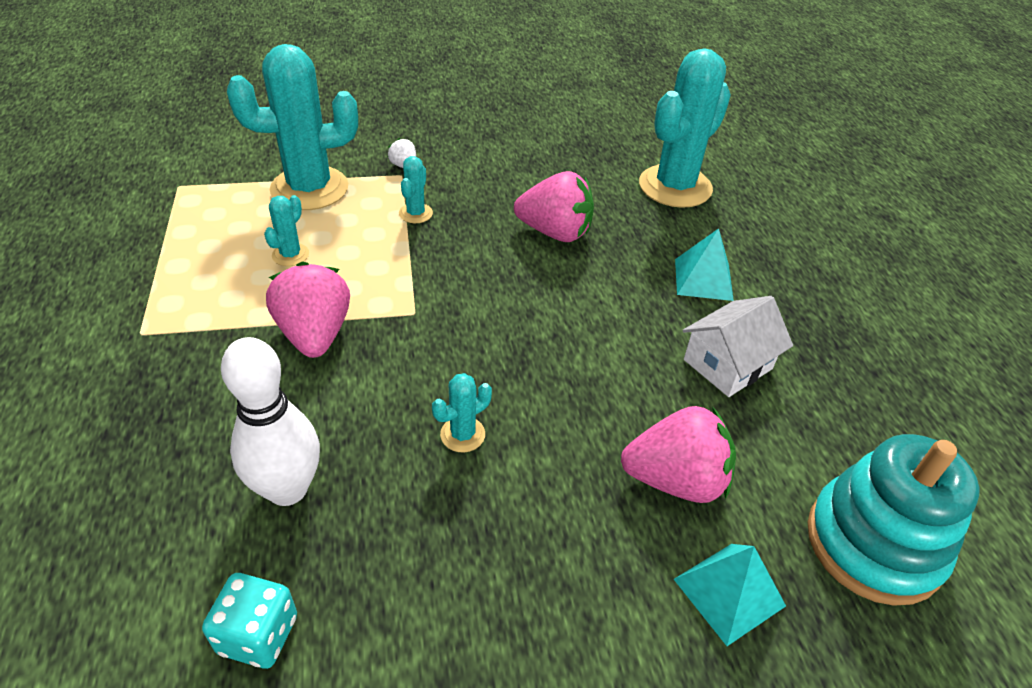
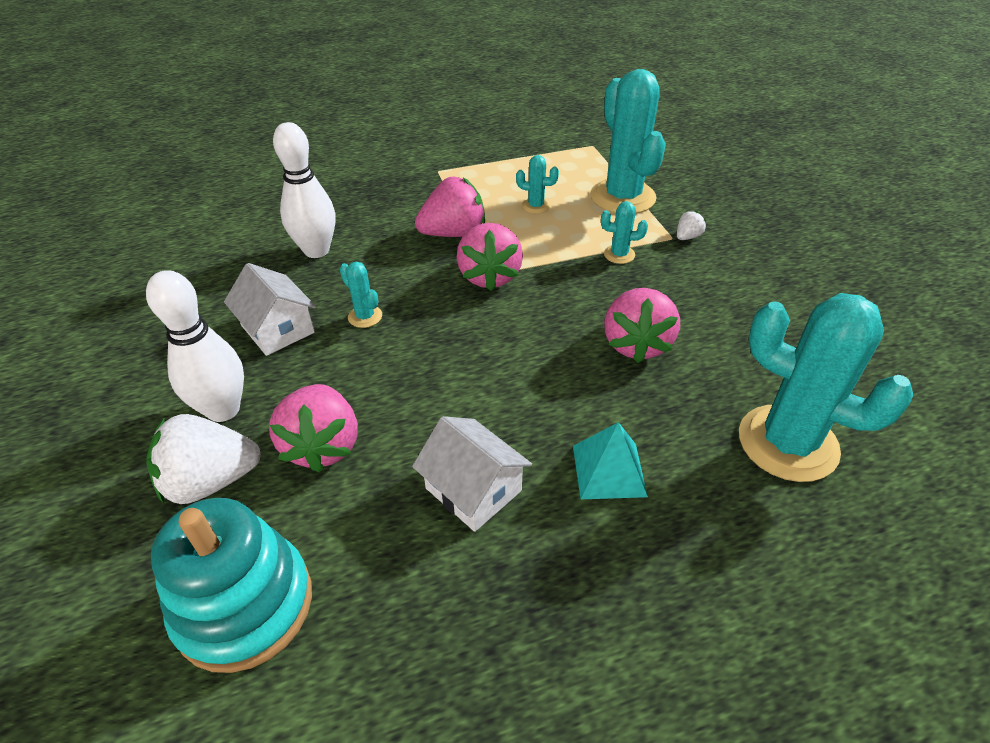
camera: 85 degrees right, 0 degrees up
turquoise dice [202,573,297,669] -> none
turquoise pyramid [674,544,786,646] -> white strawberry [146,414,261,504]
none -> white bowling pin [146,270,244,422]
none -> white house [224,263,316,356]
none -> pink strawberry [457,223,523,291]

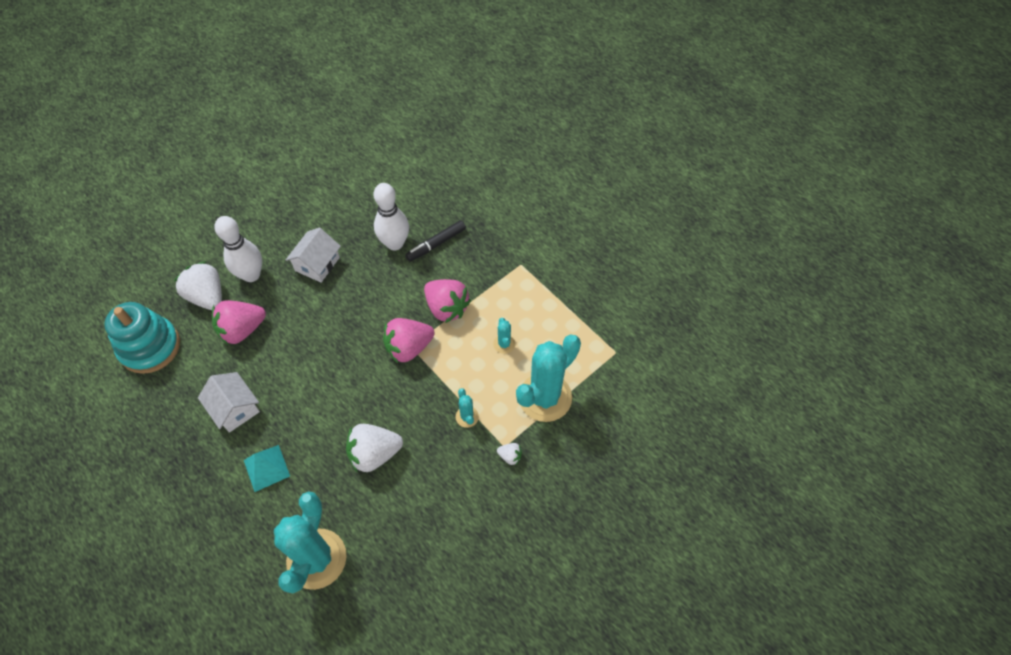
camera: 65 degrees right, 15 degrees up
turquoise cactus [340,262,382,328] -> none
white house [412,416,532,532] -> white house turned 60 degrees counterclockwise [198,372,260,433]
pink strawberry [604,288,680,363] -> white strawberry [346,424,403,473]
none -> black marker [405,220,466,262]

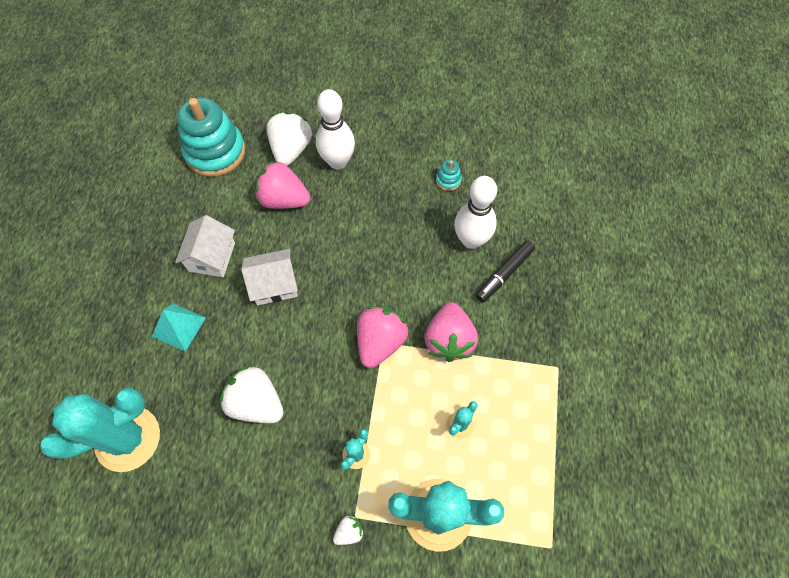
camera: 50 degrees right, 5 degrees up
white house [286,228,341,282] -> white house moved to [241,249,298,305]
pink strawberry [383,318,435,363] -> pink strawberry turned 90 degrees clockwise [357,306,408,368]
black marker [405,220,466,262] -> black marker turned 60 degrees counterclockwise [476,240,535,303]
white strawberry [497,443,522,465] -> white strawberry turned 105 degrees counterclockwise [333,515,364,545]
none -> turquoise stacking toy [436,159,462,191]

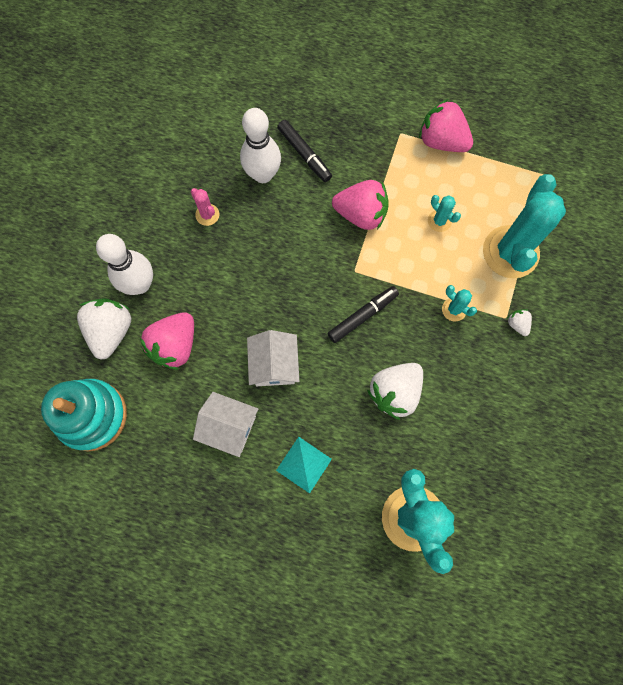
camera: 80 degrees left, 10 degrees up
white strawberry [266,112,312,166] -> white strawberry turned 75 degrees clockwise [77,298,131,360]
pink strawberry [357,306,408,368] -> pink strawberry moved to [419,99,473,152]
turquoise stacking toy [436,159,462,191] -> none
none -> pink cactus [191,188,219,226]
none -> black marker [327,286,399,343]

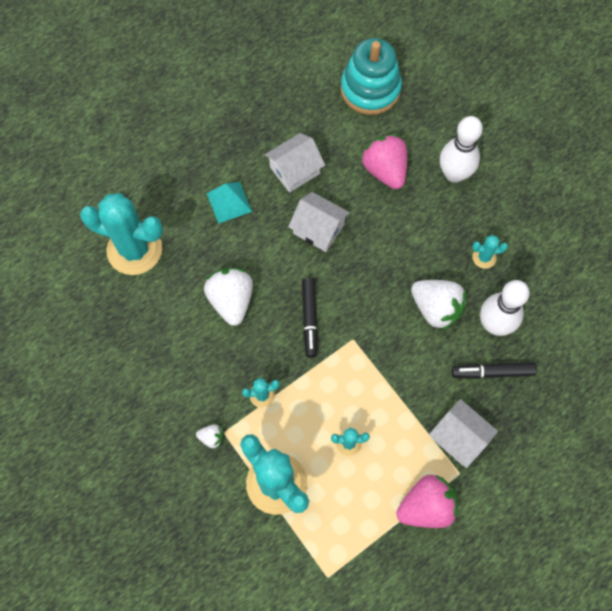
camera: 125 degrees right, 5 degrees down
white strawberry [77,298,131,360] -> white strawberry moved to [411,280,467,331]
pink cactus [191,188,219,226] -> turquoise cactus [472,235,508,269]
pink strawberry [332,180,389,230] -> none
none -> white house [429,399,498,468]

